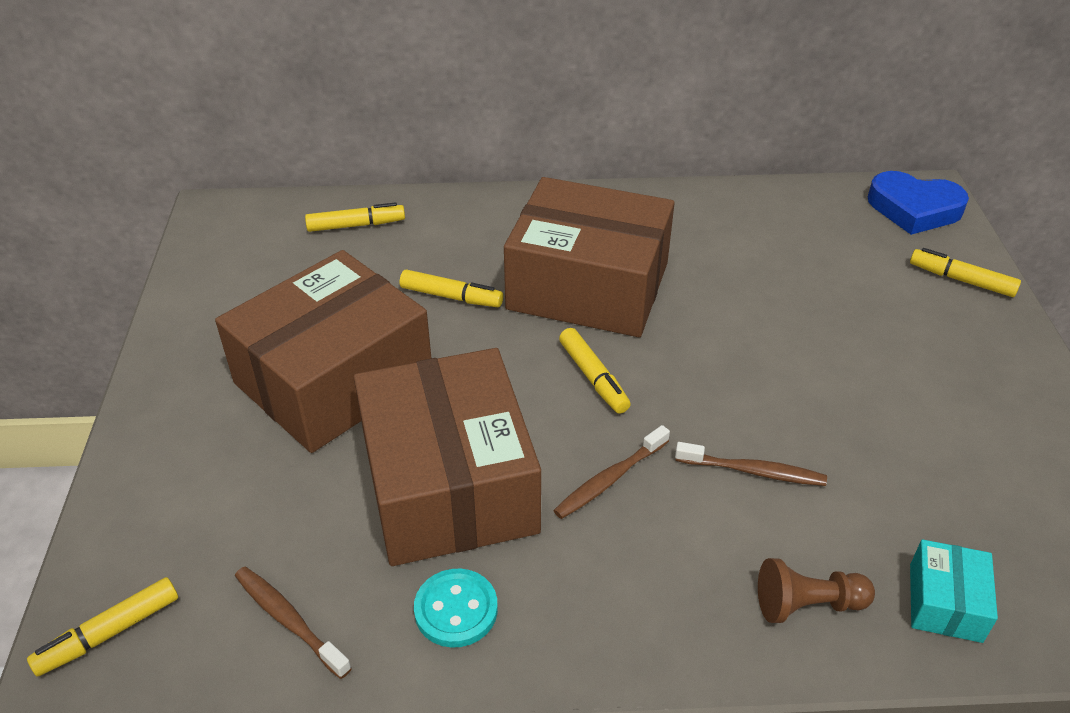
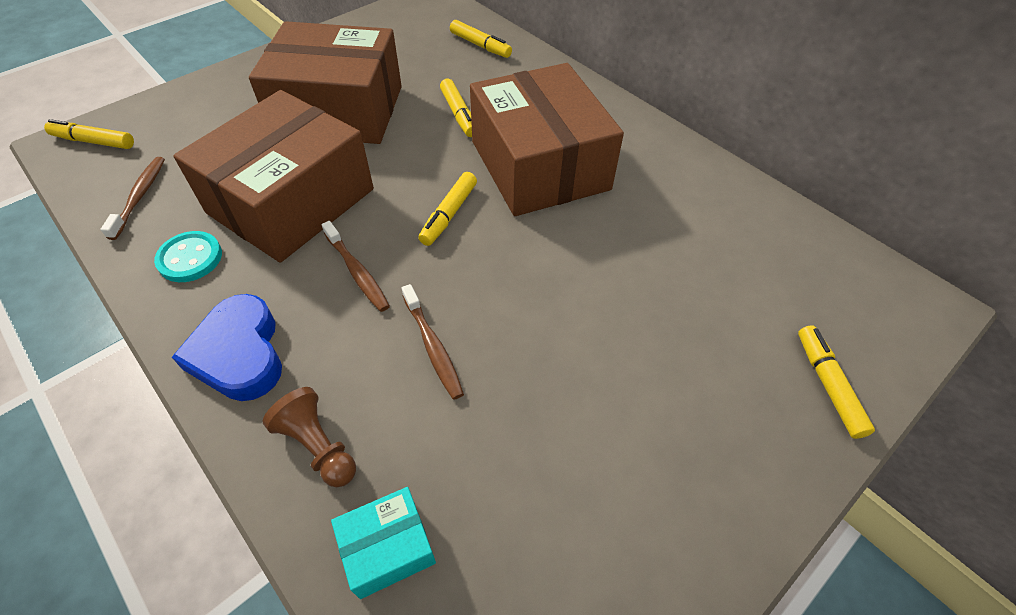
camera: 50 degrees right, 10 degrees up
brown toothbrush [553,425,670,519] -> brown toothbrush turned 135 degrees counterclockwise [322,221,390,312]
blue heart [868,171,969,235] -> blue heart moved to [172,294,282,401]

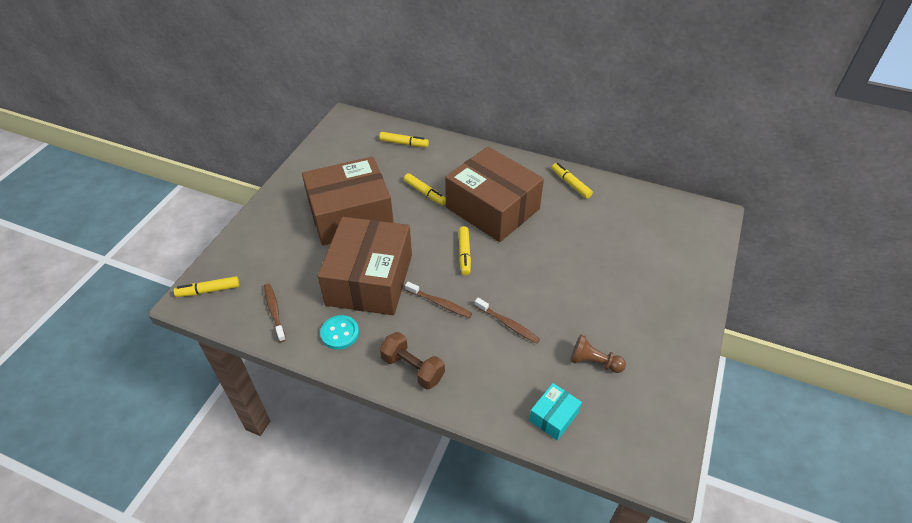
camera: 25 degrees left, 5 degrees down
blue heart [172,294,282,401] -> brown dumbbell [380,332,445,390]
brown pawn [263,387,356,487] -> brown pawn moved to [570,334,626,373]
yellow marker [798,325,875,439] -> yellow marker moved to [552,163,593,199]

